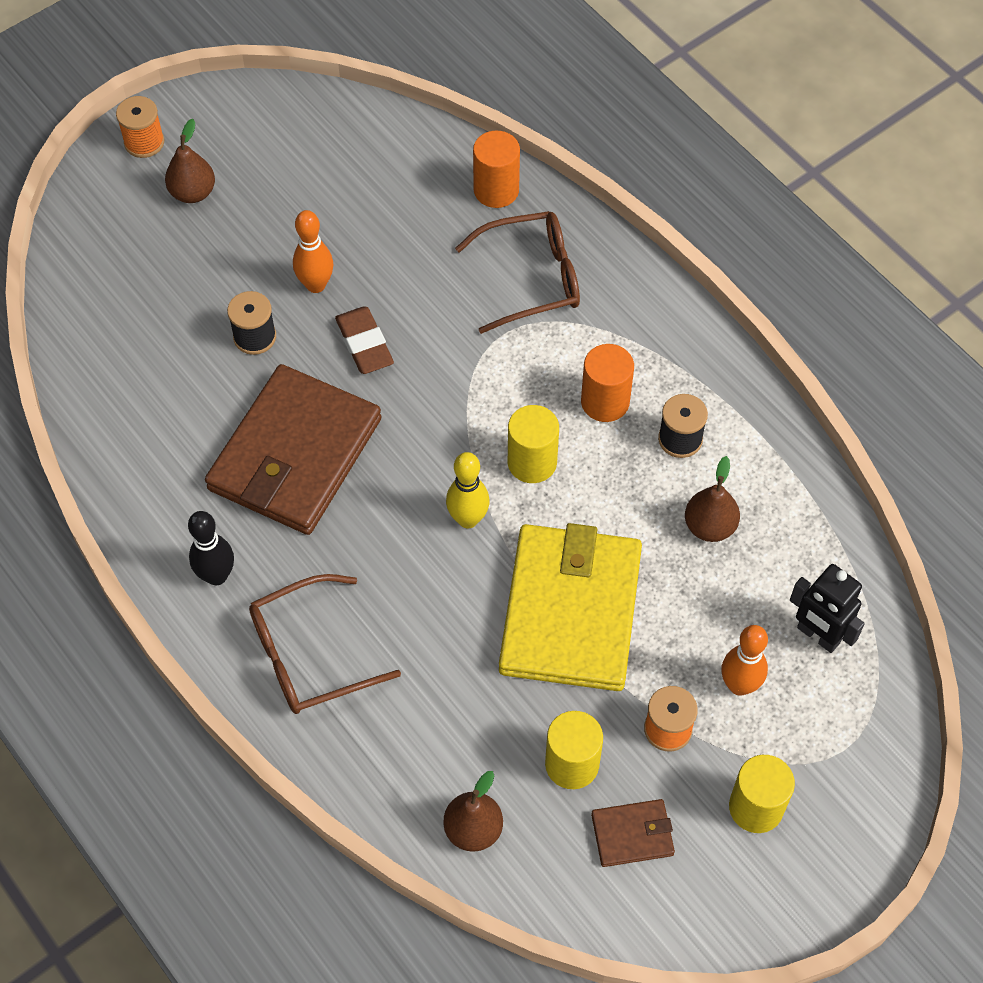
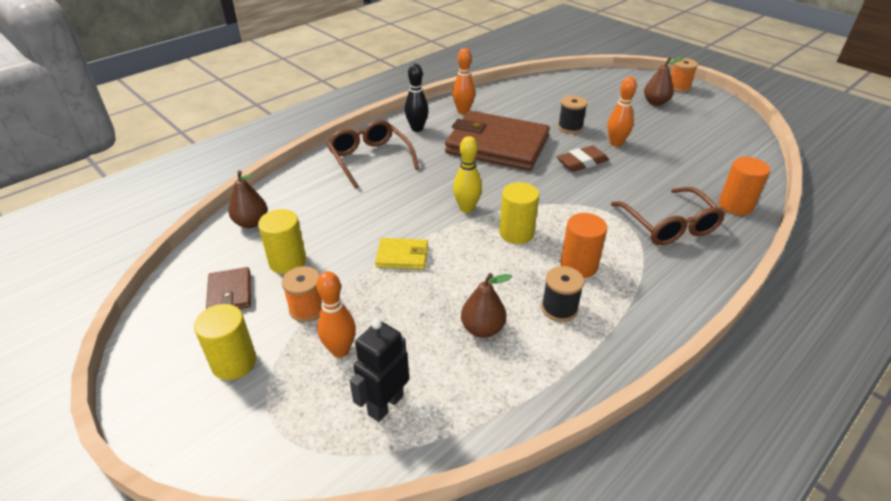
camera: 85 degrees right, 20 degrees down
yellow wallet [499,523,642,691] -> yellow wallet [375,238,428,270], size x0.43
none -> orange bowling pin [452,48,475,114]

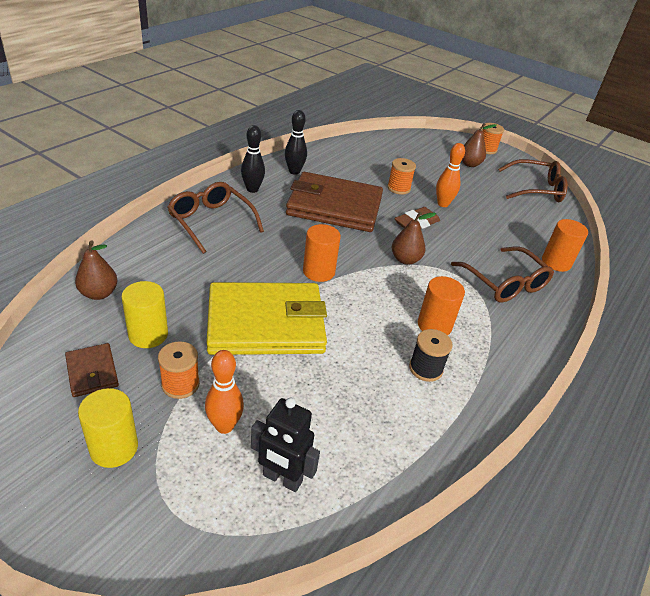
camera: 15 degrees left, 0 degrees up
black robot [350,319,409,422] -> black robot turned 90 degrees counterclockwise [251,398,320,492]
yellow wallet [375,238,428,270] -> yellow wallet [206,282,327,355], size x2.30
orange bowling pin [452,48,475,114] -> black bowling pin [285,110,307,175]
yellow bowling pin [453,136,482,213] -> orange cylinder [303,224,341,282]
brown pear [461,273,512,338] -> brown pear moved to [392,212,436,265]
yellow cylinder [499,182,539,244] -> none
black spool [558,96,587,134] -> orange spool [387,158,416,195]
none -> brown glasses [498,159,568,202]

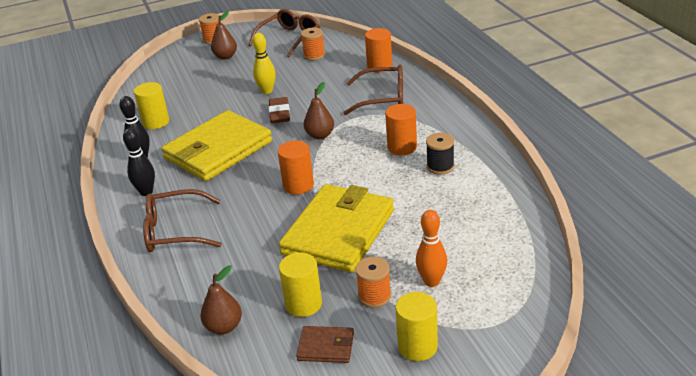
camera: 50 degrees left, 5 degrees down
black robot [251,398,320,492] -> none
brown wallet [286,172,383,232] -> yellow wallet [161,110,272,181]
orange spool [387,158,416,195] -> orange spool moved to [301,27,325,60]
orange bowling pin [436,143,465,207] -> yellow bowling pin [252,33,276,94]
none -> yellow cylinder [134,82,169,129]

